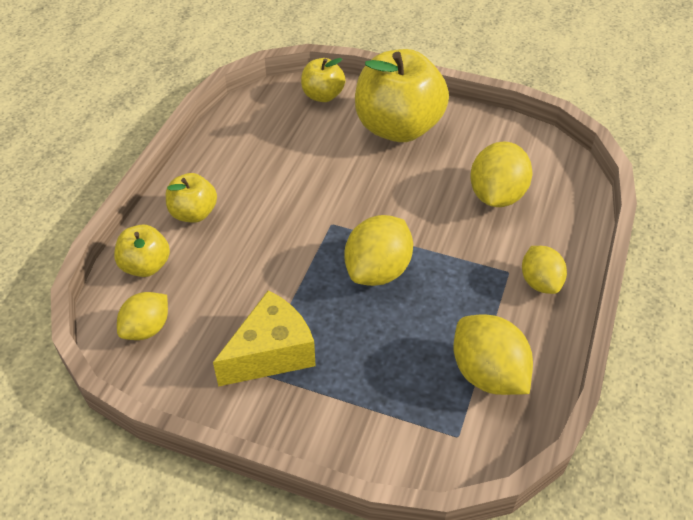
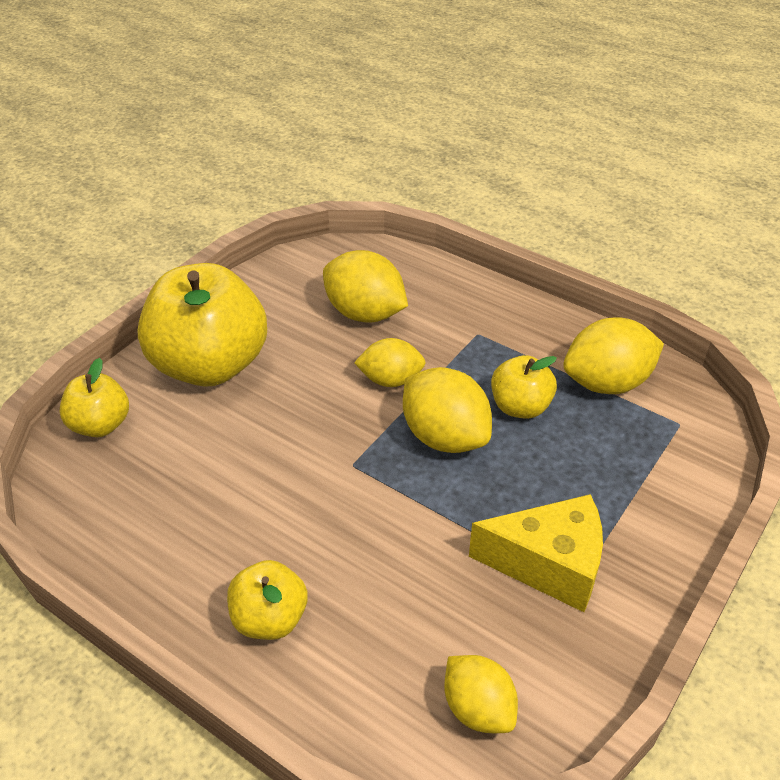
camera: 75 degrees left, 5 degrees down
yellow apple [114,224,170,277] -> yellow apple moved to [491,355,557,419]
yellow cheese [213,290,316,387] -> yellow cheese turned 120 degrees clockwise [469,494,603,612]
yellow lemon [522,246,567,294] -> yellow lemon moved to [354,338,426,387]

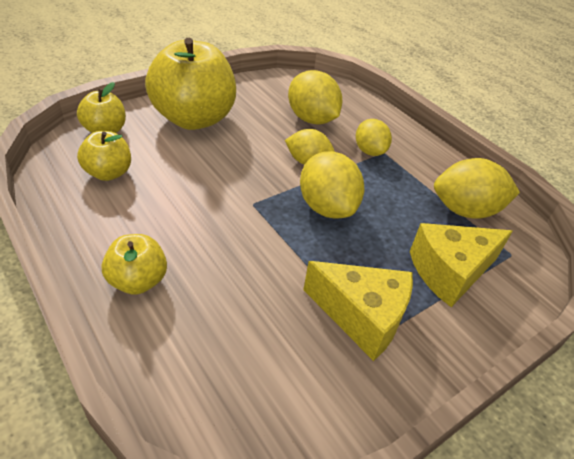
camera: 15 degrees right, 0 degrees up
yellow lemon [444,655,518,733] -> yellow lemon moved to [356,119,392,156]
yellow apple [491,355,557,419] -> yellow apple moved to [77,131,131,181]
none -> yellow cheese [410,223,513,307]

